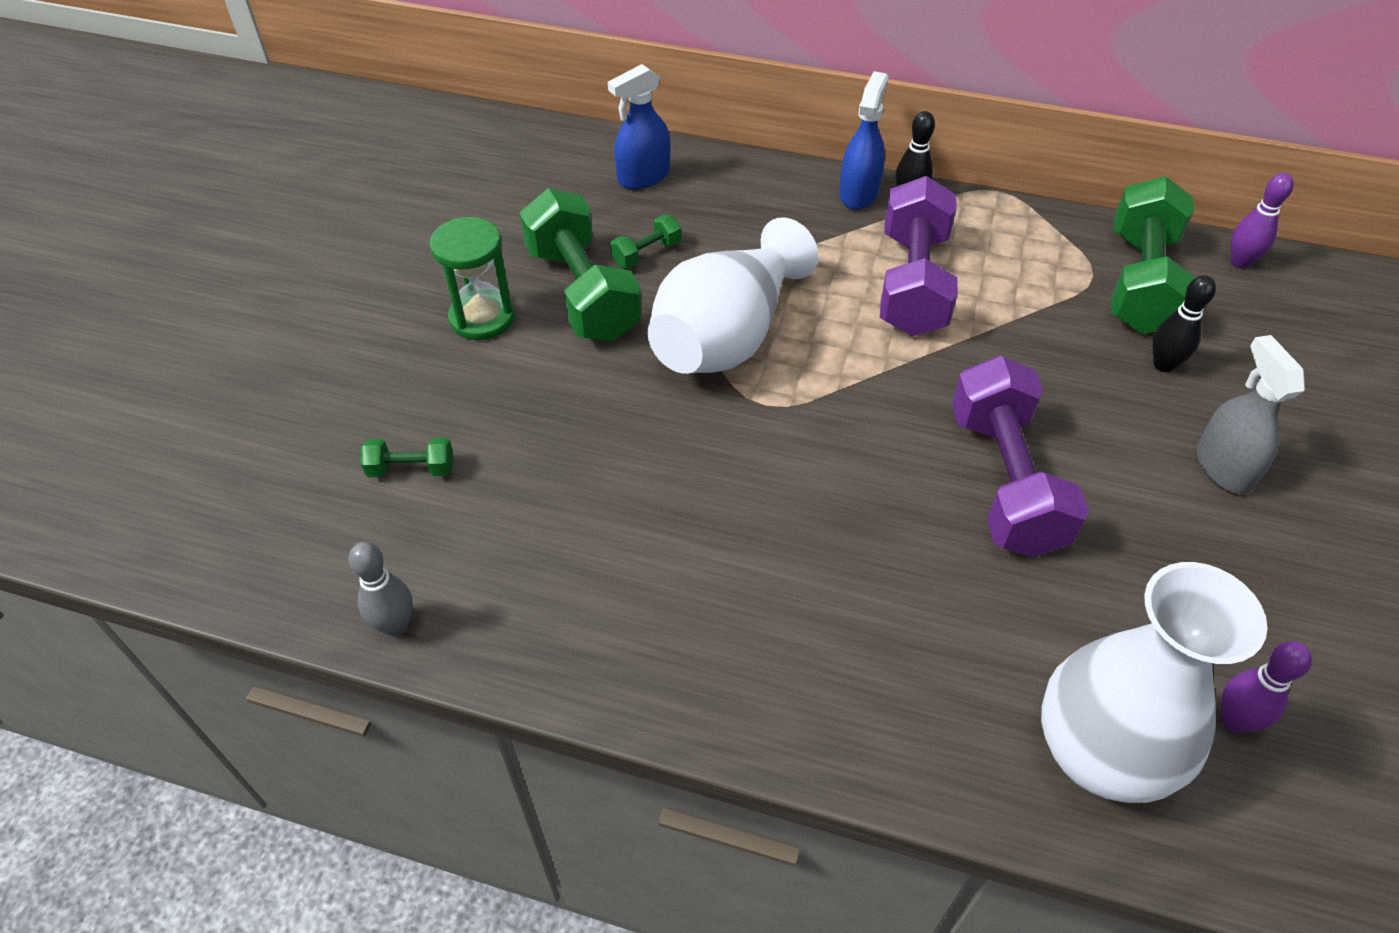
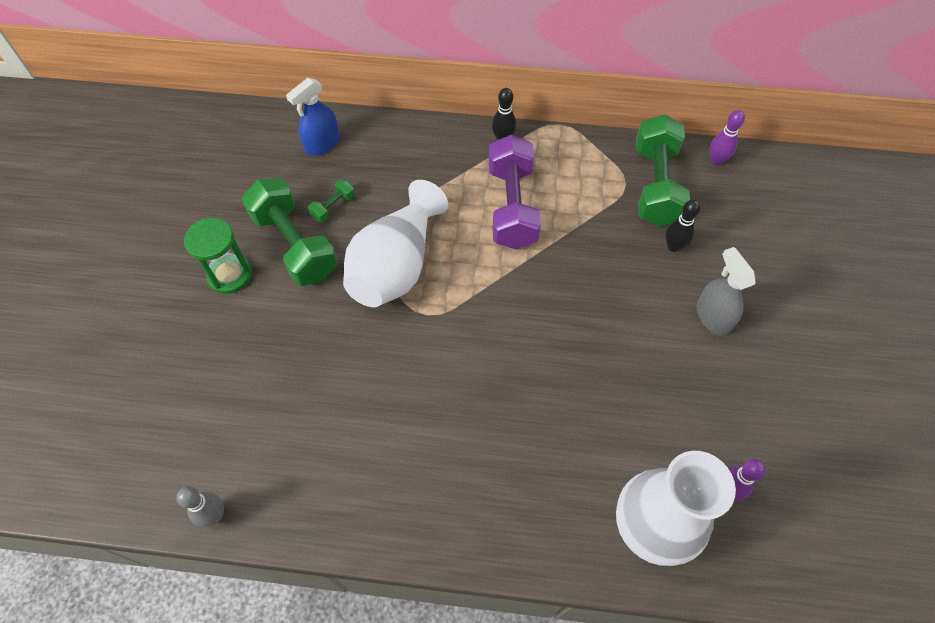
camera: 10 degrees left, 10 degrees up
green dumbbell [361,437,453,477] -> none
blue spray bottle [839,71,888,210] -> none
purple dumbbell [951,356,1089,558] -> none

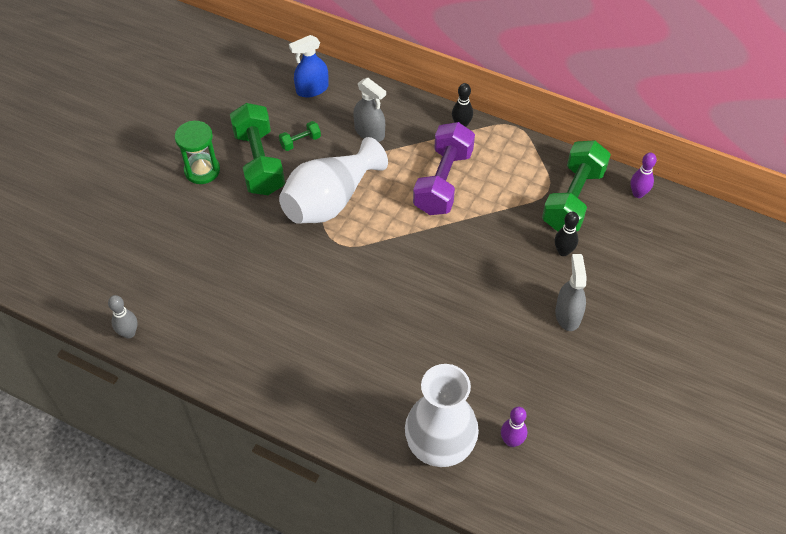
camera: 20 degrees right, 5 degrees down
none -> grey spray bottle [353,78,386,142]

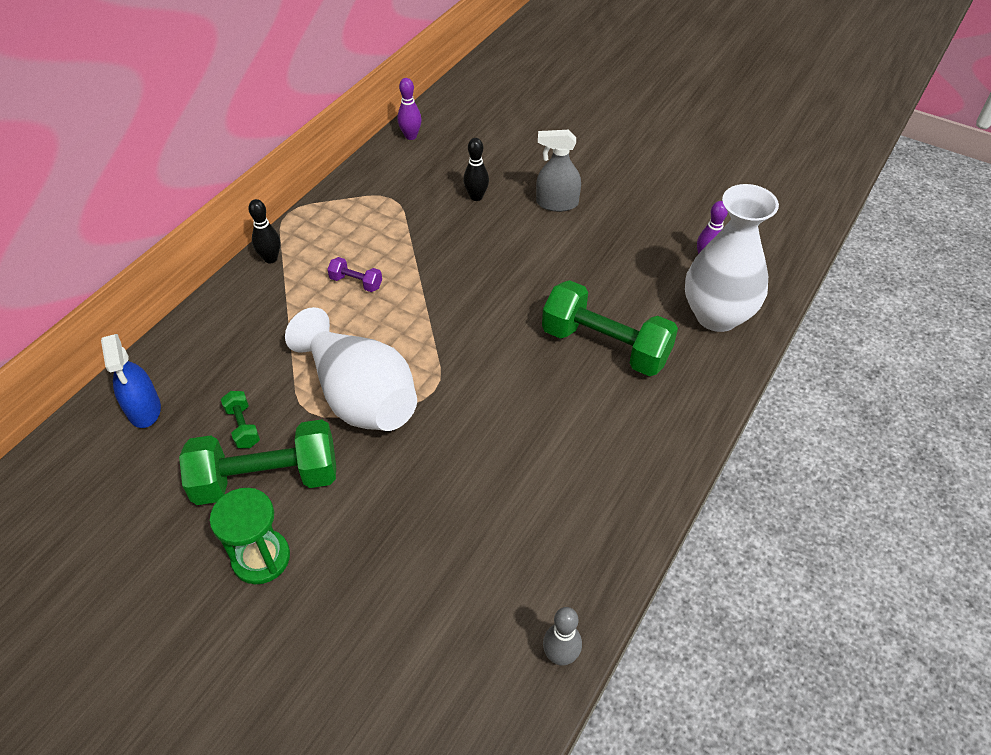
camera: 85 degrees left, 5 degrees down
grey spray bottle [353,78,386,142] -> none
purple dumbbell [413,122,475,215] -> purple dumbbell [327,257,382,292], size x0.44
green dumbbell [542,140,611,232] -> green dumbbell moved to [542,280,678,376]

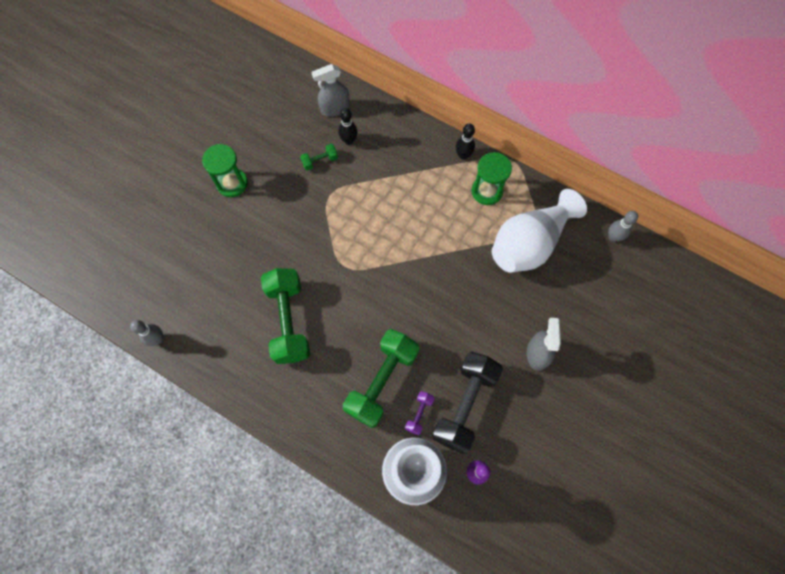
camera: 90 degrees right, 20 degrees up
blue spray bottle [101,334,161,428] -> grey spray bottle [312,64,350,116]
green dumbbell [179,420,336,505] -> green dumbbell moved to [261,268,310,364]
white vase [285,307,417,431] -> white vase moved to [492,189,587,273]
purple dumbbell [327,257,382,292] -> purple dumbbell moved to [405,391,435,435]
purple bowling pin [397,78,422,140] -> grey bowling pin [608,211,638,242]
black bowling pin [463,138,489,201] -> black bowling pin moved to [338,108,358,145]
none -> black dumbbell [432,352,503,454]
none -> green hourglass [472,152,512,205]

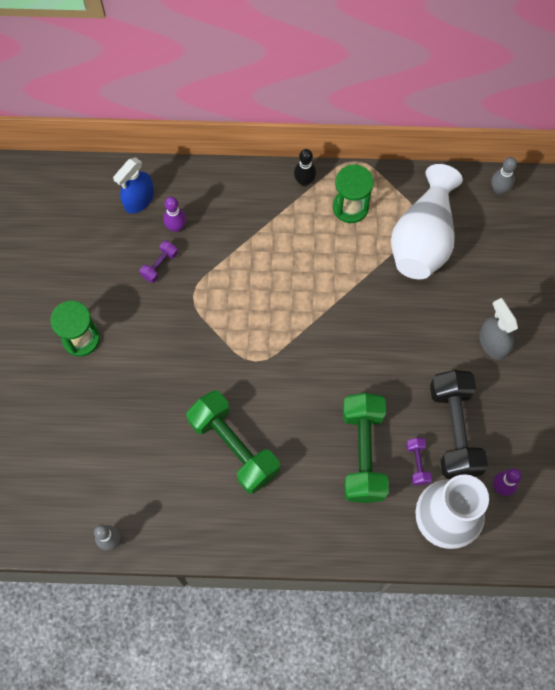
camera: 30 degrees left, 0 degrees up
green dumbbell [300,144,338,171] -> purple dumbbell [140,241,178,283]
grey spray bottle [312,64,350,116] -> blue spray bottle [113,157,154,214]
black bowling pin [338,108,358,145] -> purple bowling pin [163,197,186,232]

